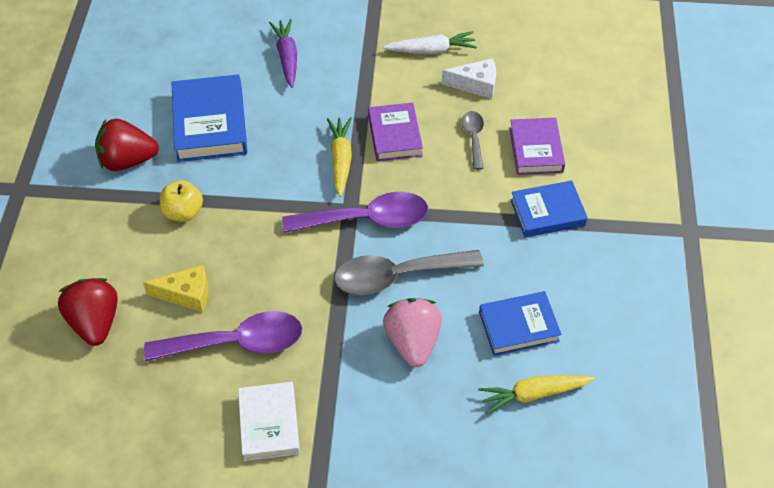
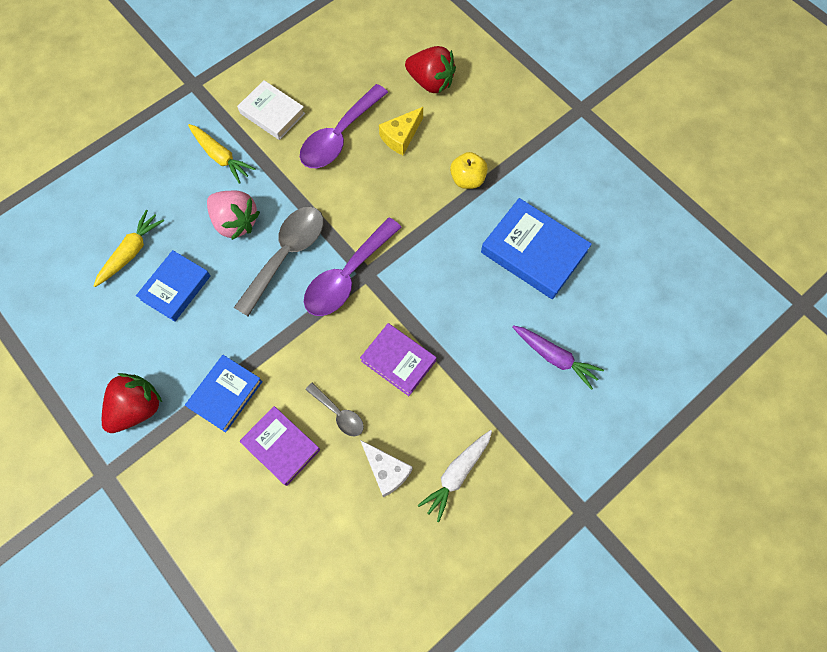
camera: 135 degrees right, 15 degrees up
red strawberry [95,119,159,171] -> red strawberry moved to [102,373,162,433]
yellow carrot [327,117,352,197] -> yellow carrot moved to [188,124,256,184]
white cheese [442,58,496,99] -> white cheese turned 90 degrees counterclockwise [360,440,413,497]

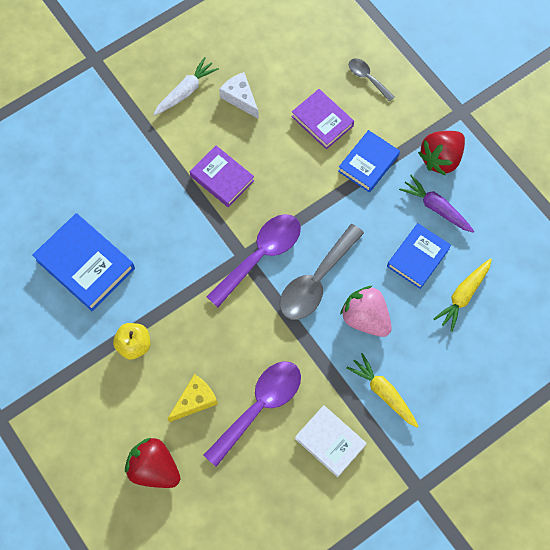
camera: 175 degrees left, 0 degrees up
grey spoon [305,383,364,436] -> grey spoon moved to [349,58,395,102]
purple carrot [513,325,604,390] -> purple carrot moved to [399,175,474,233]

